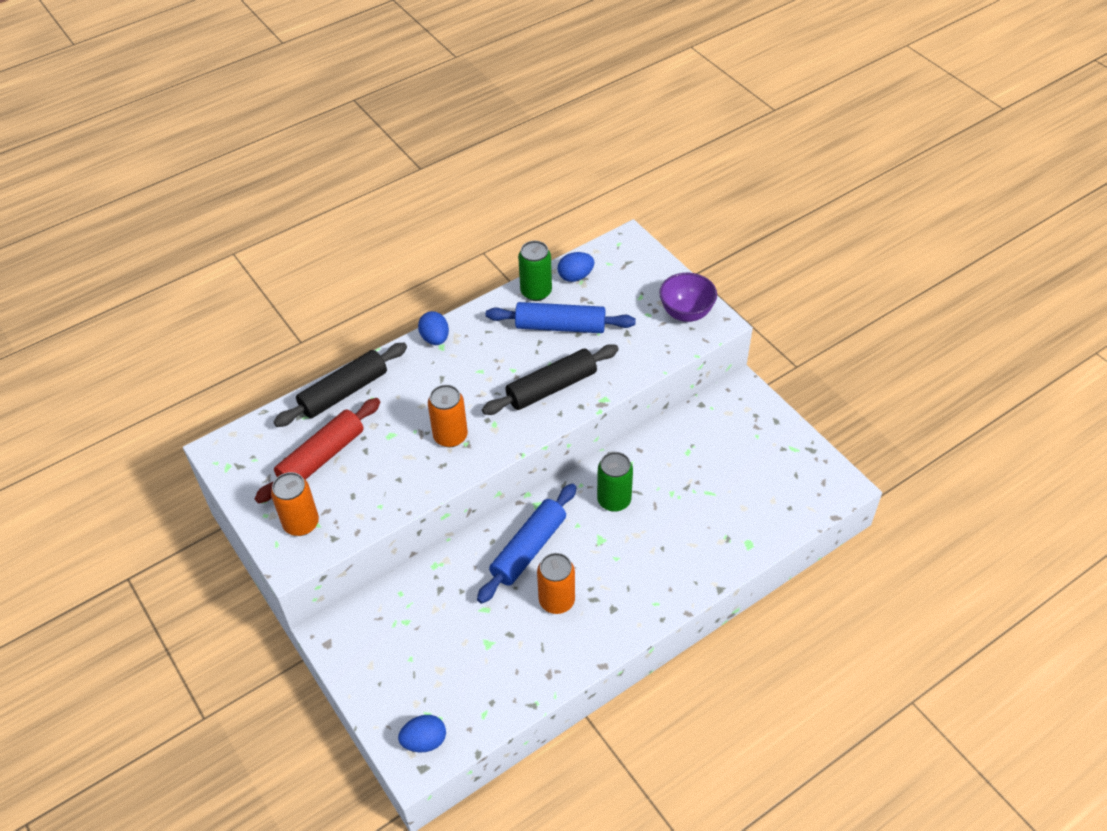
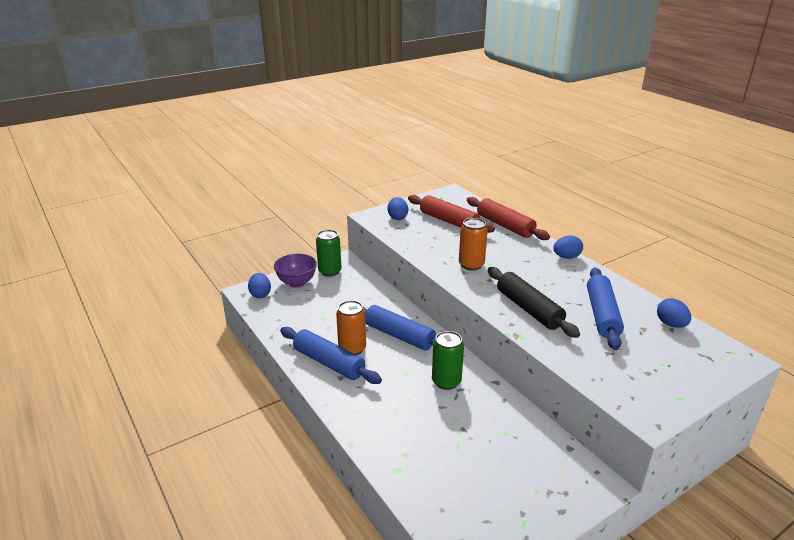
camera: 90 degrees right, 20 degrees down
orange can [271,472,319,536] -> blue egg [388,197,408,220]
black rolling pin [274,343,407,427] -> red rolling pin [467,197,550,240]
green can [518,241,552,301] -> green can moved to [316,230,342,277]
purple bowl [659,273,717,322] -> purple bowl moved to [274,254,317,288]
none -> blue rolling pin [280,327,382,384]

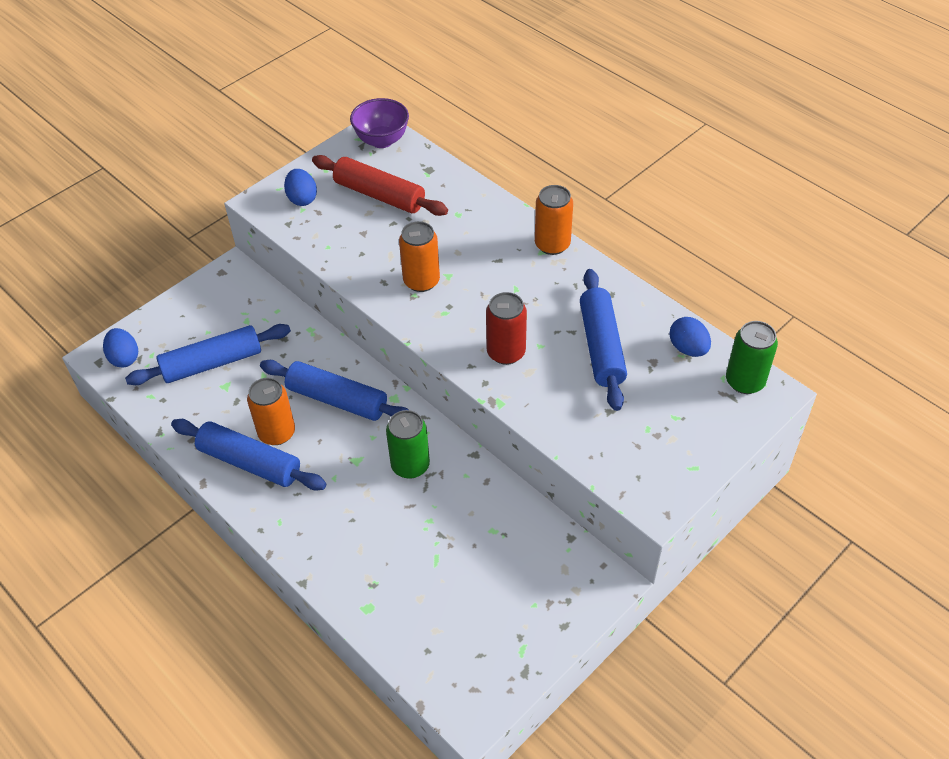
camera: 10 degrees left, 20 degrees up
purple bowl [274,254,317,288] -> purple bowl moved to [350,98,409,148]
green can [316,230,342,277] -> green can moved to [726,321,778,394]
red rolling pin [467,197,550,240] -> none
black rolling pin [488,267,580,338] -> red can [486,292,527,365]
blue egg [553,235,583,259] -> orange can [535,185,573,255]
none -> blue rolling pin [125,324,291,385]

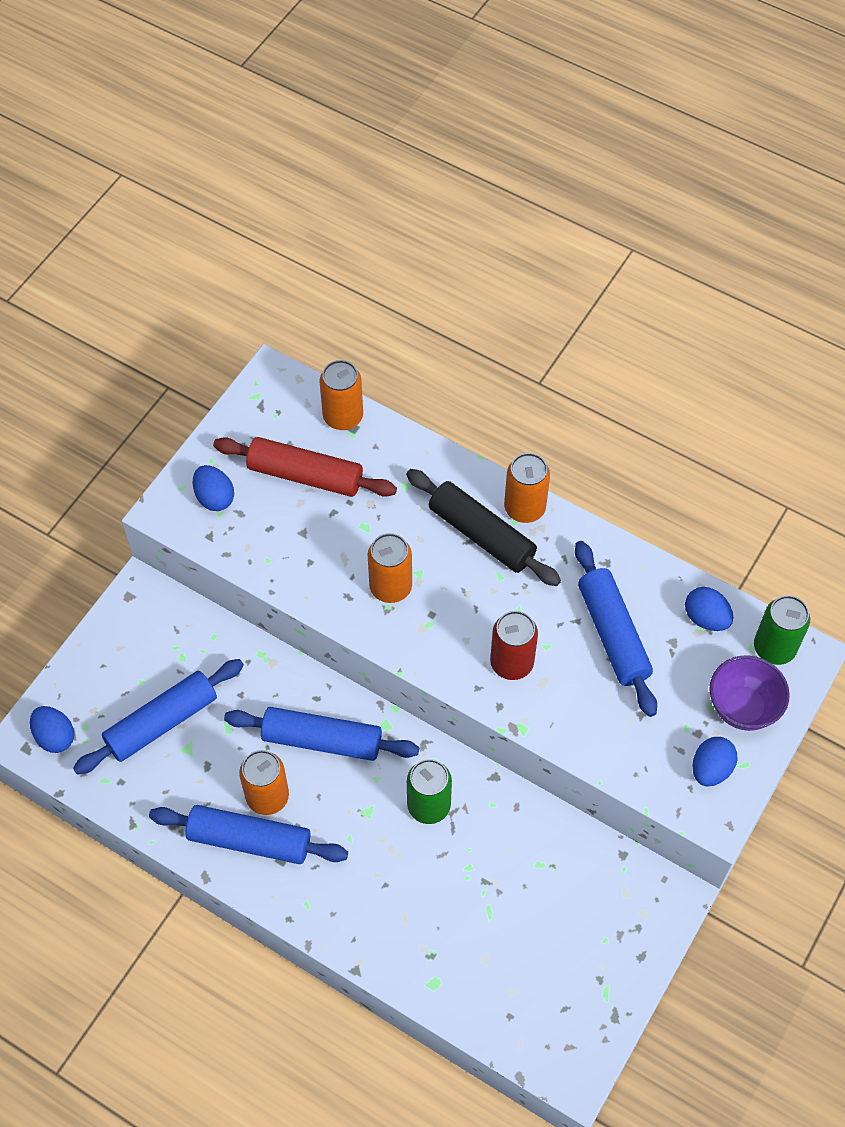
camera: 15 degrees left, 10 degrees up
purple bowl [350,98,409,148] -> purple bowl moved to [709,655,790,731]
none -> orange can [320,360,363,430]
none -> black rolling pin [406,469,561,586]
none -> blue egg [692,737,737,786]

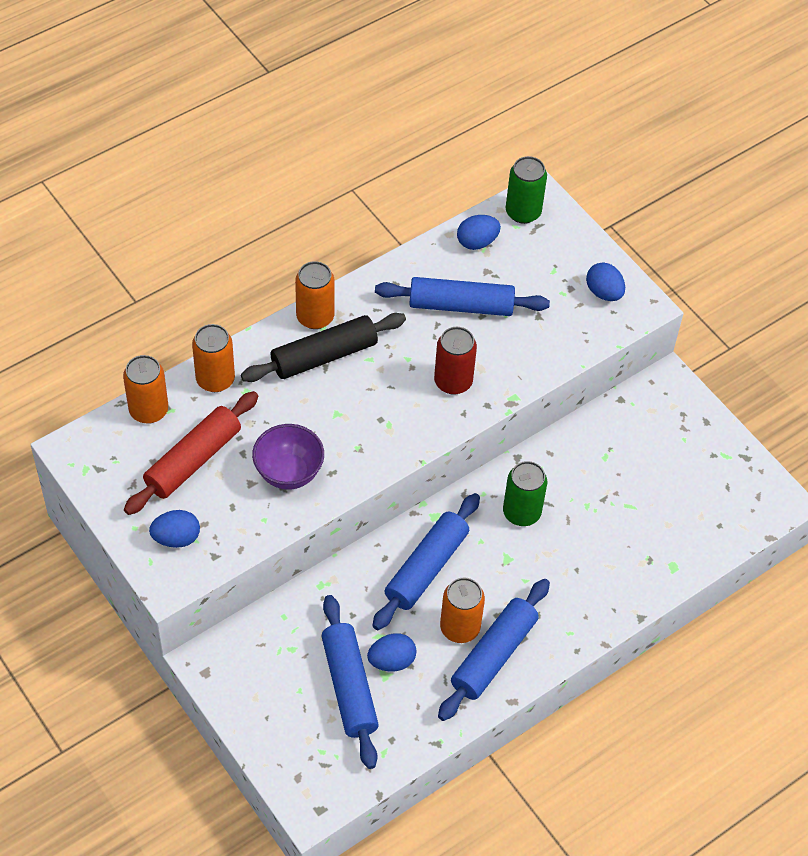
camera: 70 degrees left, 5 degrees down
blue egg [30,706,74,753] -> blue egg moved to [367,633,417,672]
orange can [368,533,412,603] -> orange can moved to [192,324,235,392]
purple bowl [709,655,790,731] -> purple bowl moved to [252,424,324,490]

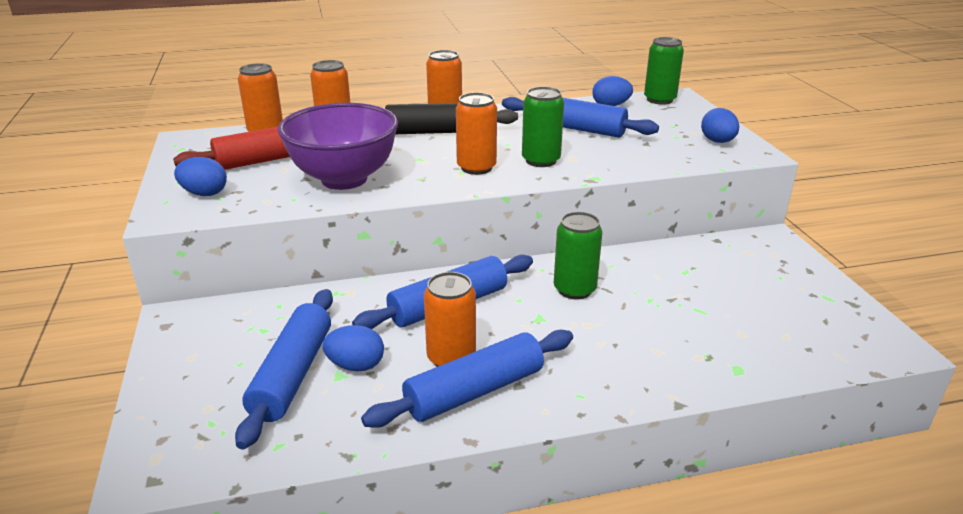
camera: 25 degrees right, 25 degrees down
purple bowl [252,424,324,490] -> purple bowl [278,103,398,190], size x1.59
red can [434,327,477,395] -> green can [522,87,564,167]
none -> orange can [456,92,497,175]

